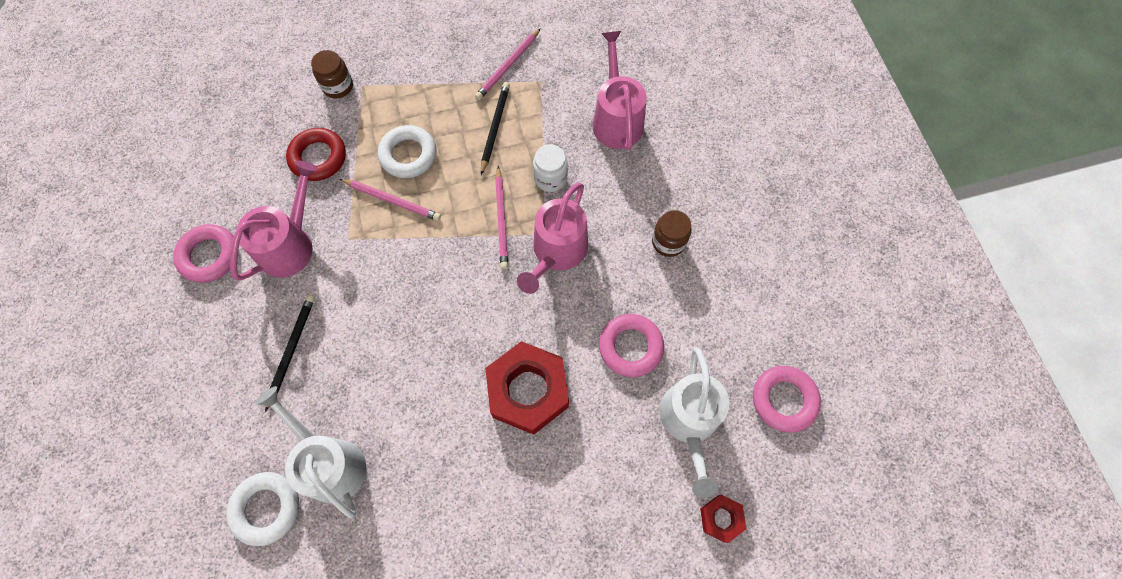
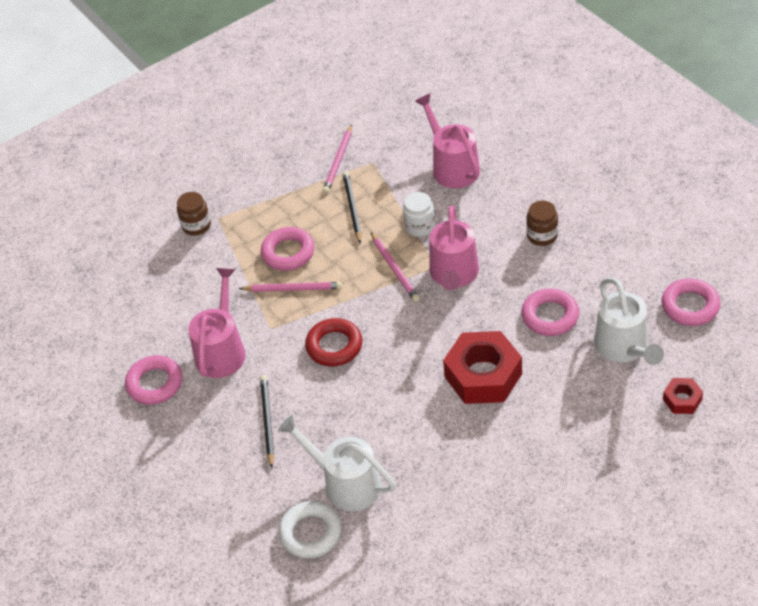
camera: 15 degrees left, 20 degrees down
red ring [286,128,346,181] -> red ring moved to [305,318,362,366]
white ring [378,125,437,178] -> pink ring [261,227,315,271]

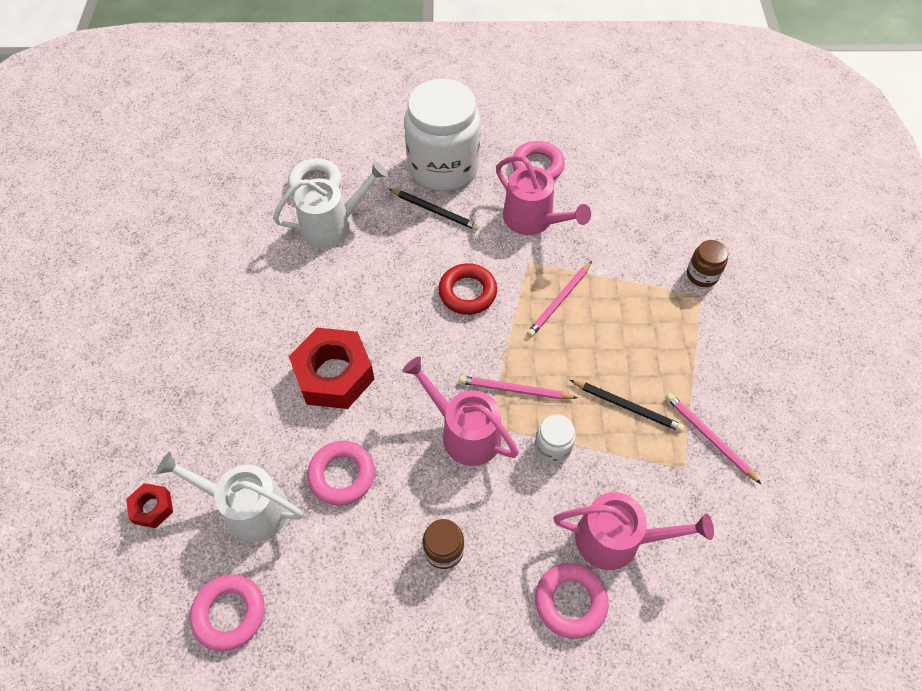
camera: 120 degrees right, 10 degrees up
pink ring [261,227,315,271] -> pink ring moved to [535,563,609,639]
none -> white jar [404,79,480,191]

